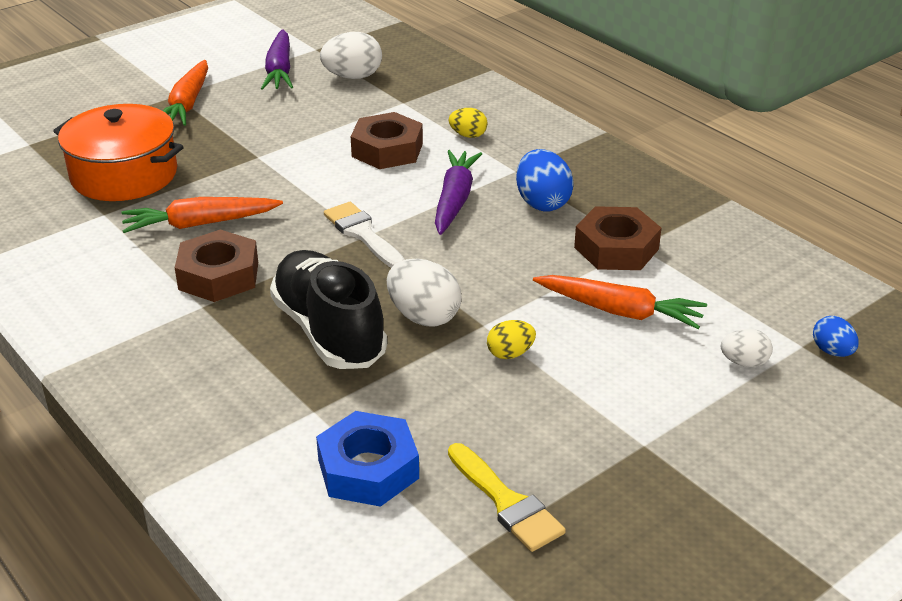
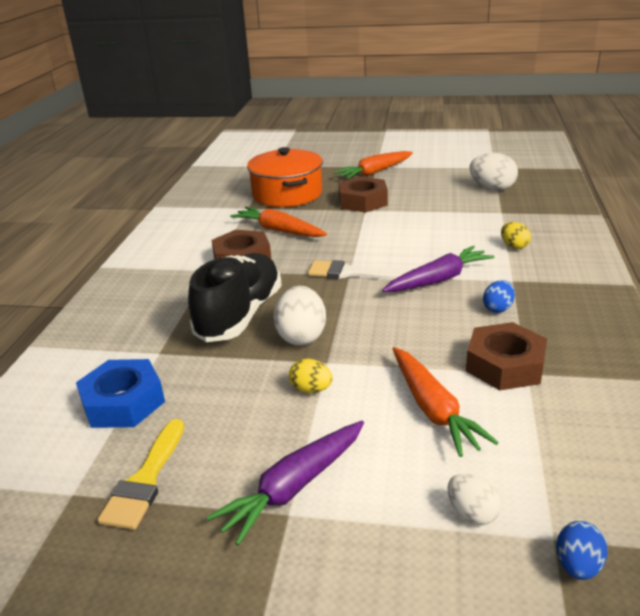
camera: 50 degrees right, 5 degrees down
purple carrot [261,29,293,90] -> purple carrot moved to [207,421,364,546]
white brush [324,202,405,268] -> white brush turned 90 degrees counterclockwise [308,260,406,280]
brown nut [351,112,423,169] -> brown nut moved to [339,176,388,213]
blue egg [516,149,574,212] -> blue egg [483,280,515,313], size x0.59

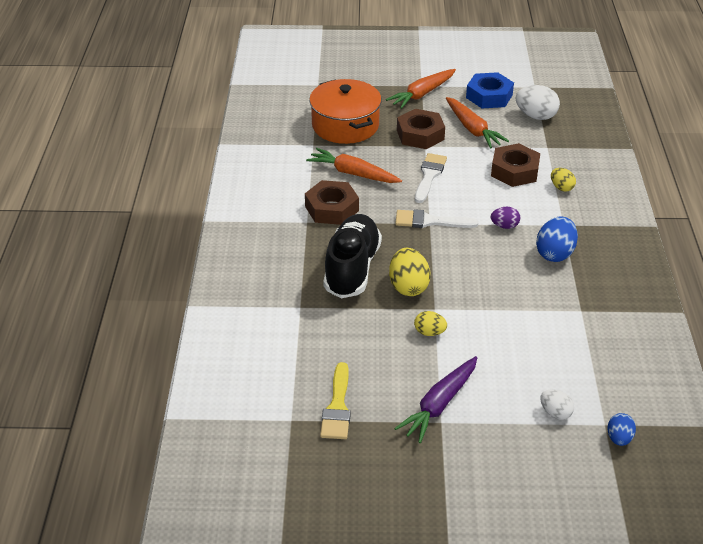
camera: 10 degrees left, 10 degrees up
blue nut [76,359,165,428] -> blue nut moved to [466,72,514,108]
white egg [274,286,326,345] -> yellow egg [389,248,431,296]
purple carrot [382,246,494,292] -> purple egg [491,207,520,229]
orange carrot [393,347,499,457] -> orange carrot moved to [446,97,509,148]
brown nut [466,322,547,390] -> brown nut moved to [491,143,540,187]
blue egg [483,280,515,313] -> blue egg [536,216,578,262], size x1.71
none -> white brush [415,153,447,203]

